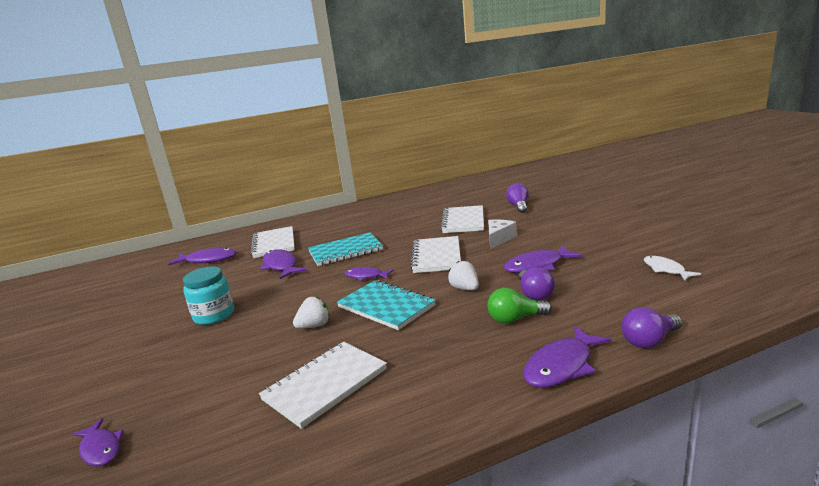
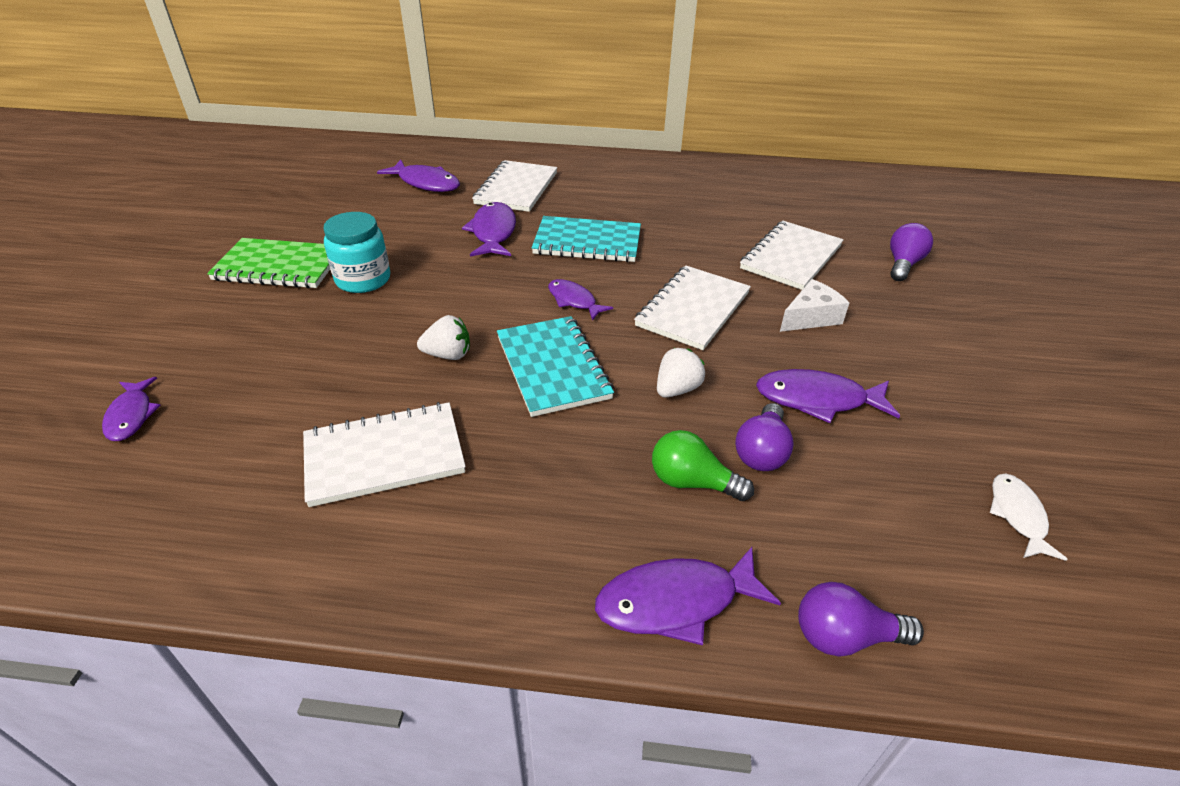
camera: 25 degrees right, 20 degrees up
white strawberry [448,261,479,290] -> white strawberry turned 45 degrees clockwise [657,348,705,398]
none -> green notebook [207,238,330,288]

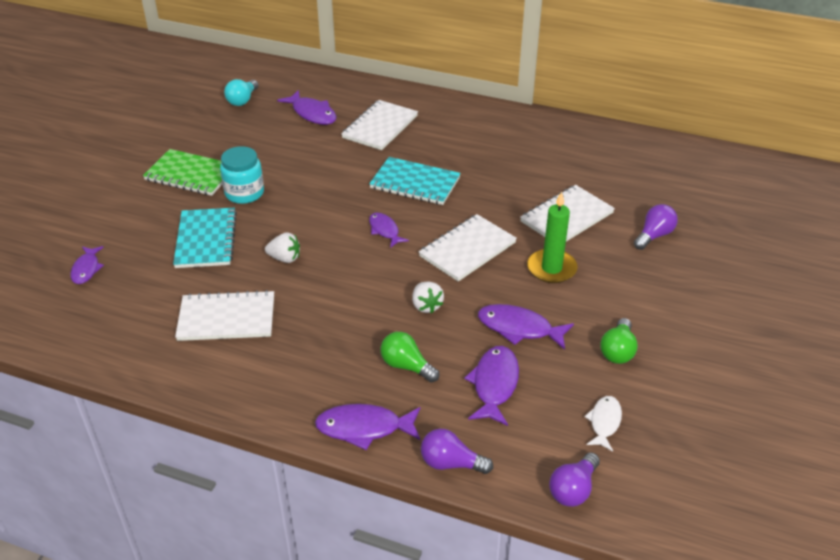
camera: 15 degrees right, 0 degrees up
purple fish [462,202,516,256] -> purple fish moved to [464,346,519,426]
turquoise notebook [497,316,614,417] -> turquoise notebook moved to [173,208,237,268]
white strawberry [657,348,705,398] -> white strawberry turned 105 degrees clockwise [412,282,444,313]
purple light bulb [735,403,794,471] -> purple light bulb moved to [549,452,600,507]
white cheese [780,279,849,332] -> green candle [527,192,578,283]
none -> turquoise light bulb [224,79,259,106]
none -> green light bulb [600,318,638,364]

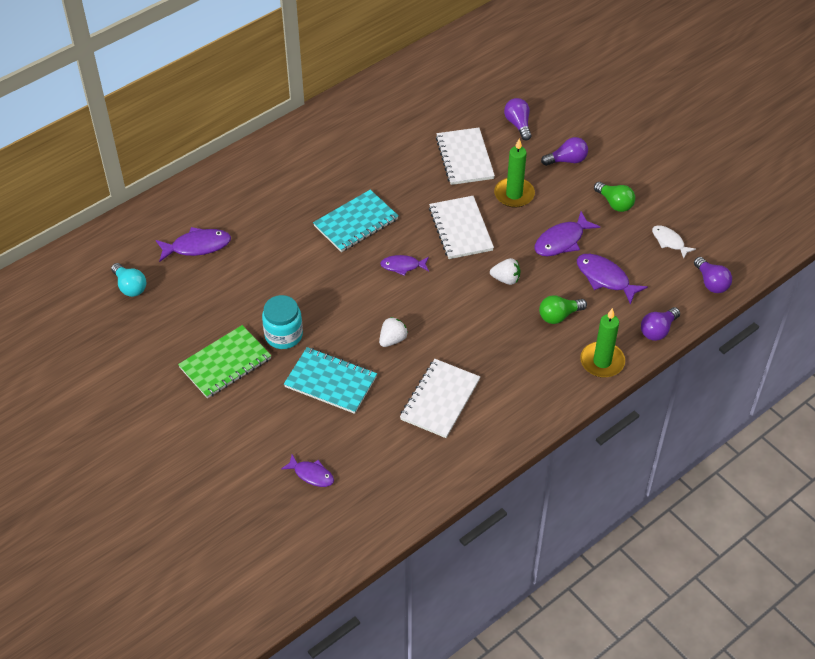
camera: 60 degrees left, 10 degrees up
purple fish [315,404,420,450] -> green candle [580,308,625,378]
white notebook [341,100,418,150] -> none
none -> purple light bulb [541,137,588,166]

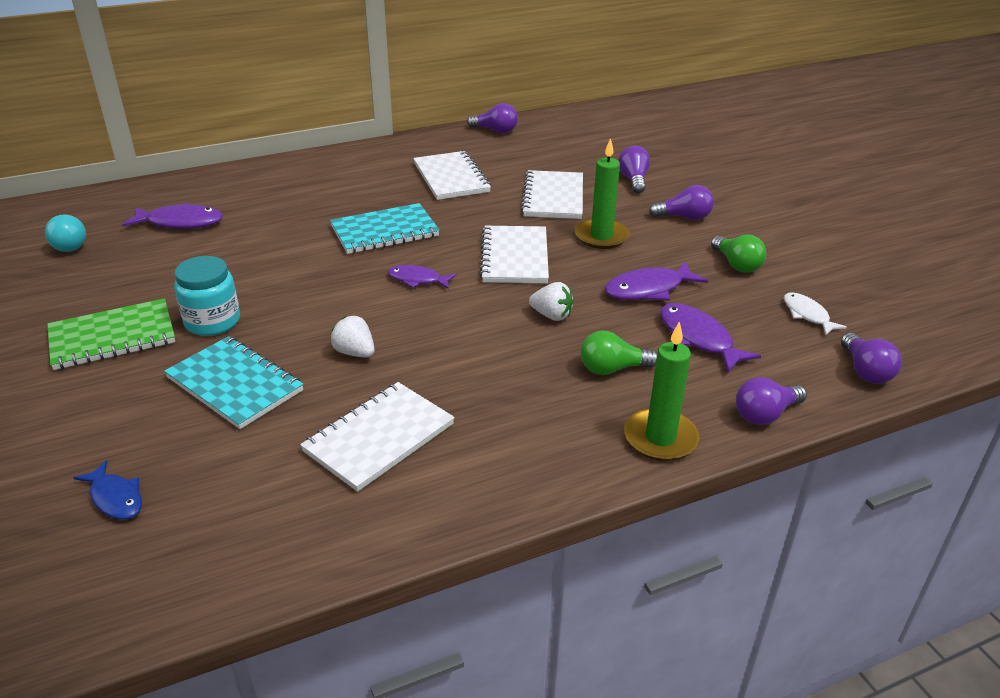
camera: 15 degrees right, 15 degrees down
purple fish [281,454,334,487] -> blue fish [74,460,142,520]
white strawberry [379,317,408,347] -> white strawberry turned 105 degrees counterclockwise [331,316,375,357]
none -> white notebook [413,151,491,200]
none -> purple light bulb [467,103,518,133]

